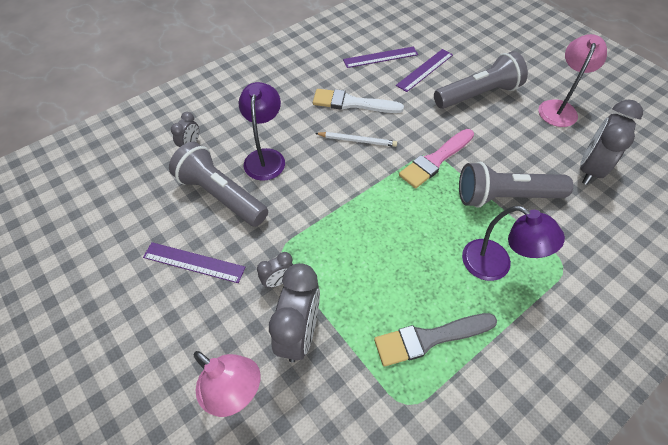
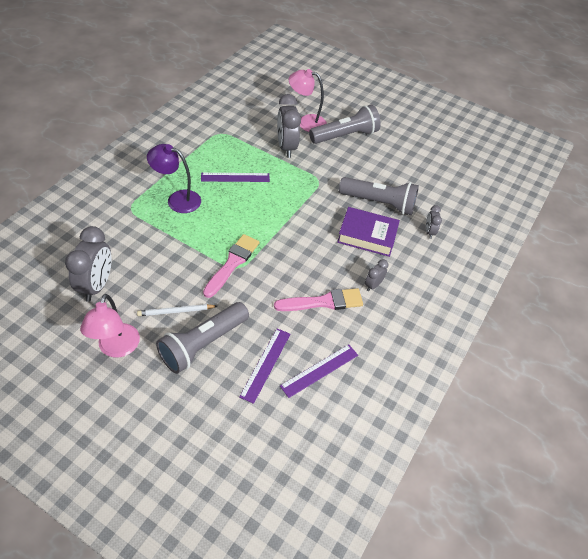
camera: 155 degrees right, 5 degrees down
purple ruler [143,242,245,283] -> purple ruler moved to [201,173,270,182]
purple lamp [239,82,285,181] -> purple book [337,207,400,257]
grey clock [257,252,293,288] -> grey clock moved to [365,259,389,291]
white brush [313,89,404,113] -> pink brush [274,288,363,311]
white pencil [315,132,397,147] -> white pencil moved to [137,304,217,316]
grey brush [374,313,497,366] -> none
grey flashlight [459,162,573,208] -> grey flashlight moved to [309,105,381,144]

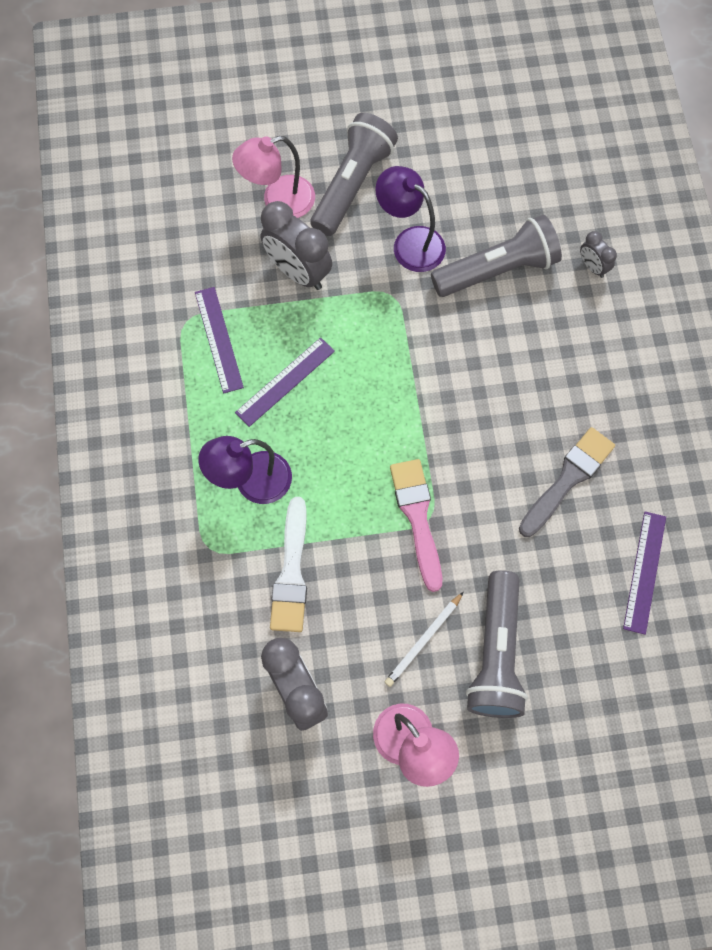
camera: 35 degrees left, 20 degrees up
purple ruler [239,328,290,404] -> purple ruler moved to [195,287,244,393]
pink brush [274,288,363,311] -> grey brush [519,427,615,537]
purple book [337,207,400,257] -> none
grey clock [365,259,389,291] -> none
none -> white brush [270,497,307,632]
none -> purple lamp [375,166,446,272]

